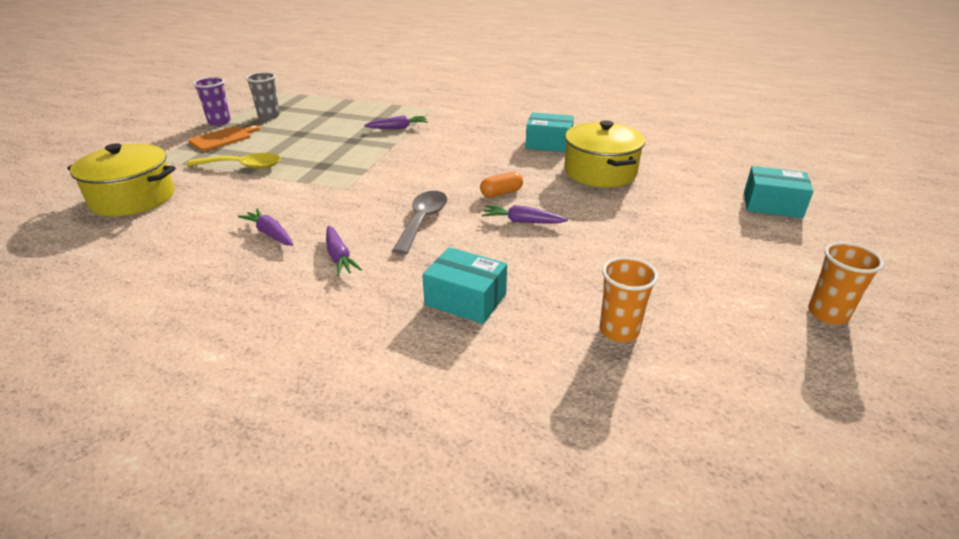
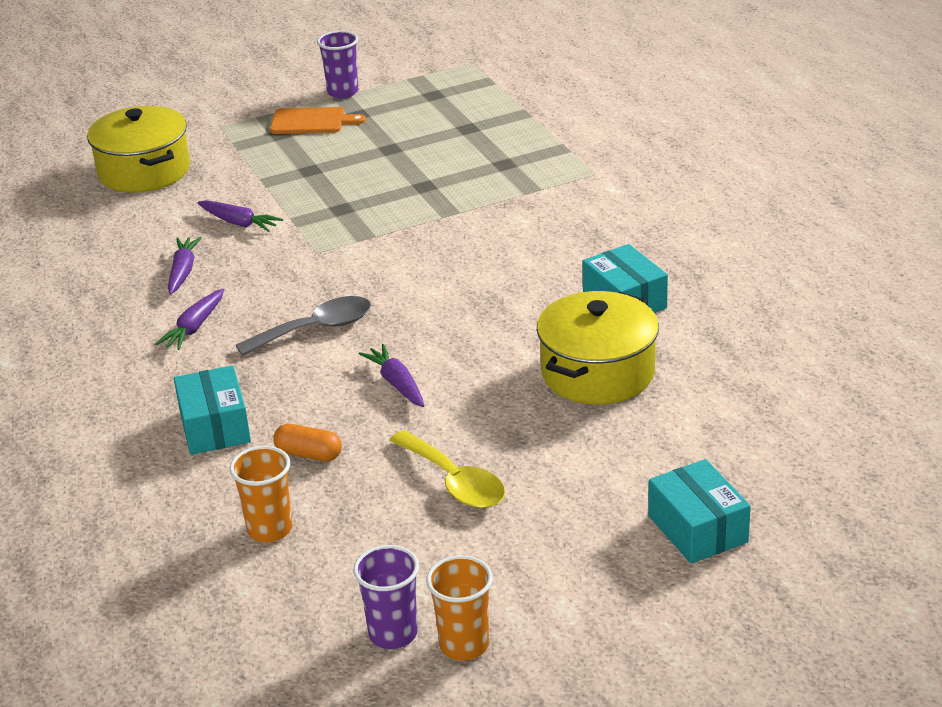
camera: 50 degrees right, 0 degrees up
yellow spoon [187,153,281,169] -> yellow spoon moved to [389,430,505,508]
grey cup [246,72,280,120] -> none
purple carrot [364,115,428,129] -> purple carrot moved to [197,200,283,232]
orange capsule [480,172,523,197] -> orange capsule moved to [273,424,342,461]
none -> purple cup [353,545,419,649]

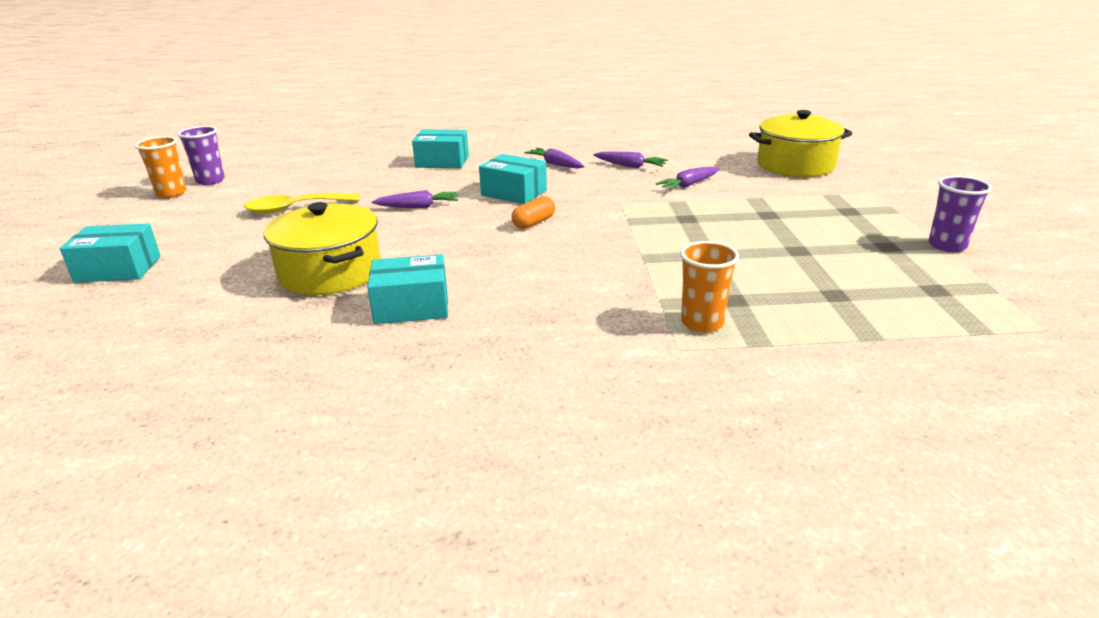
camera: 110 degrees right, 5 degrees down
orange cup [230,446,292,542] -> orange cup moved to [680,241,739,333]
grey spoon [235,296,371,356] -> turquoise box [479,154,547,204]
orange cutting board [270,107,366,134] -> none
orange capsule [273,424,342,461] -> orange capsule moved to [512,196,555,229]

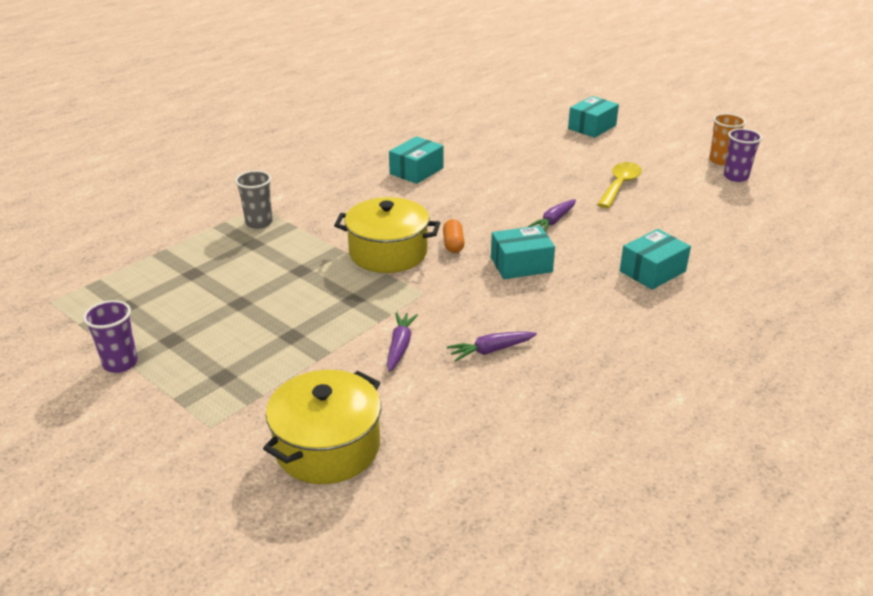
camera: 135 degrees right, 5 degrees up
yellow pot [264,202,381,295] -> yellow pot moved to [334,197,440,273]
purple carrot [524,148,585,168] -> none
orange cup [680,241,739,333] -> grey cup [235,170,273,229]

